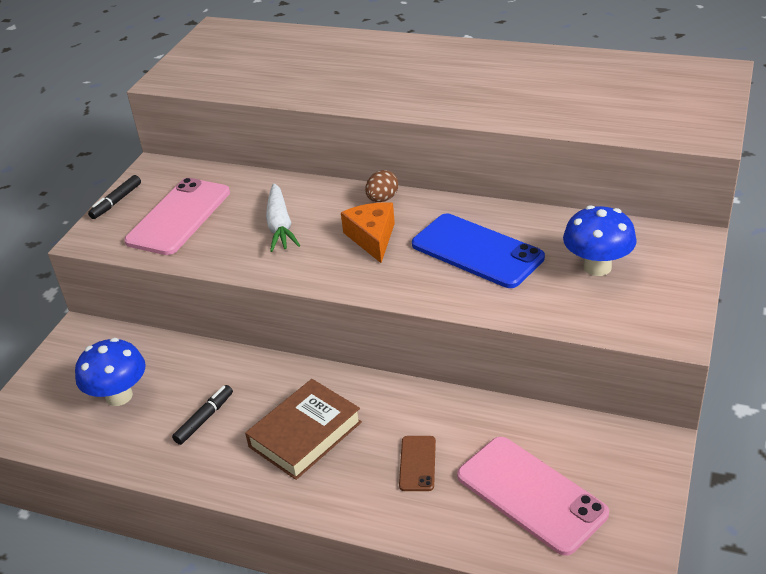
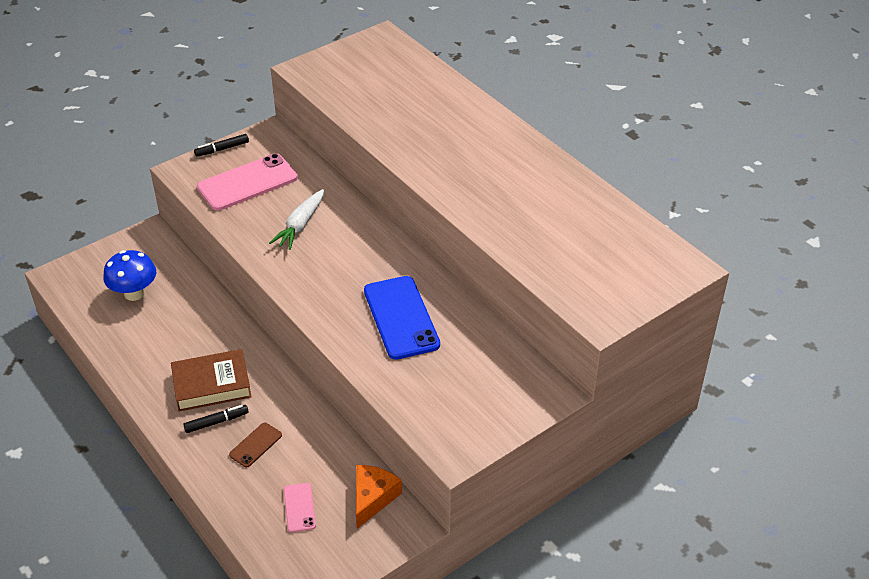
camera: 30 degrees right, 5 degrees up
black marker [172,385,233,445] -> black marker moved to [183,405,249,433]
orange cheese [341,202,395,263] -> orange cheese moved to [356,465,402,529]
brown egg [365,170,398,202] -> none
pink phone [457,437,609,556] -> pink phone [284,483,316,532], size x0.49
blue mushroom [563,205,637,276] -> none

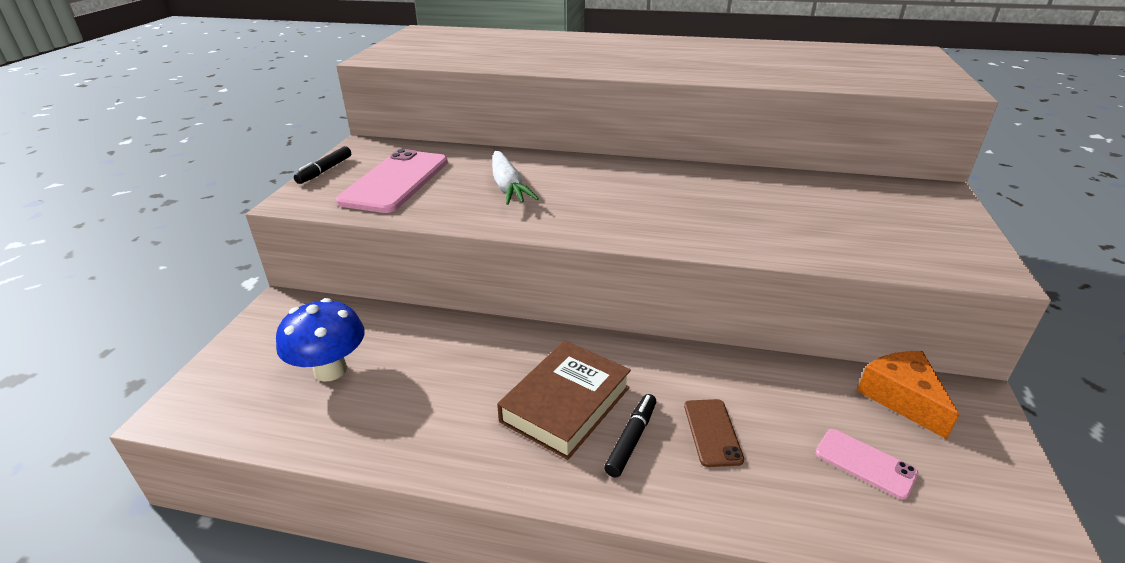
camera: 40 degrees left, 10 degrees down
blue phone [364,276,440,360] -> none

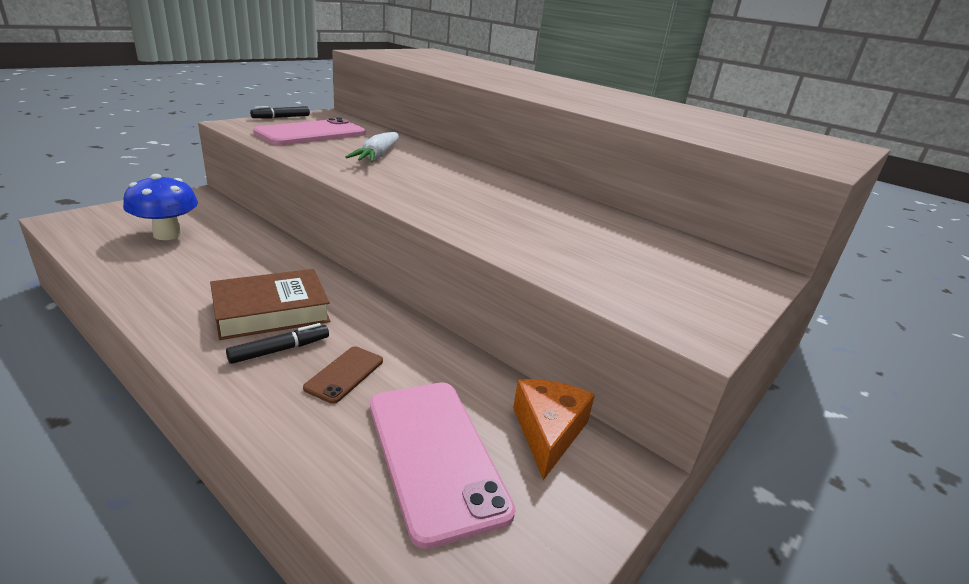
camera: 25 degrees right, 5 degrees down
pink phone [815,429,918,500] -> pink phone [370,382,516,549], size x2.04

